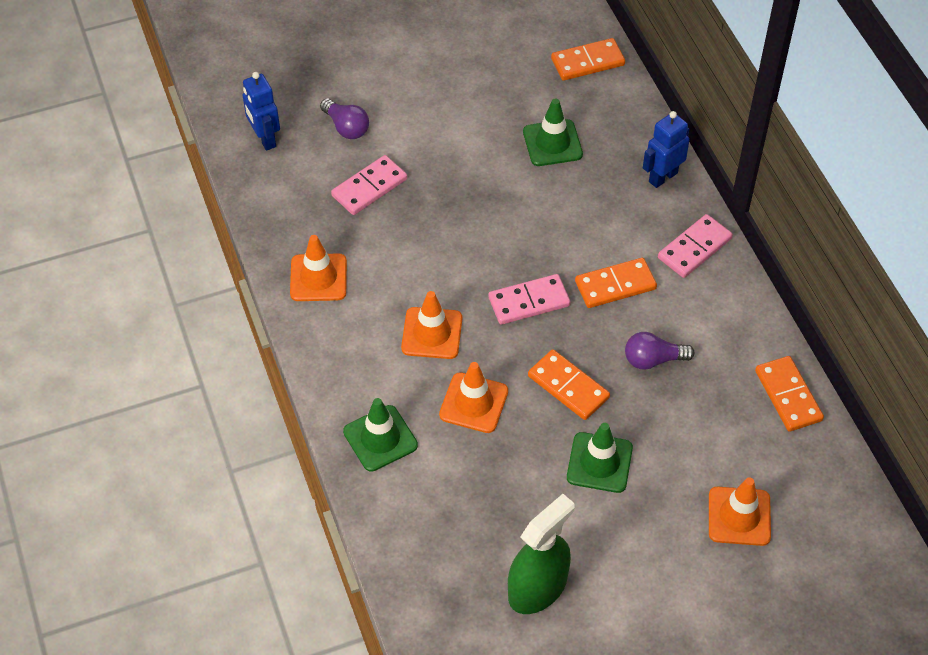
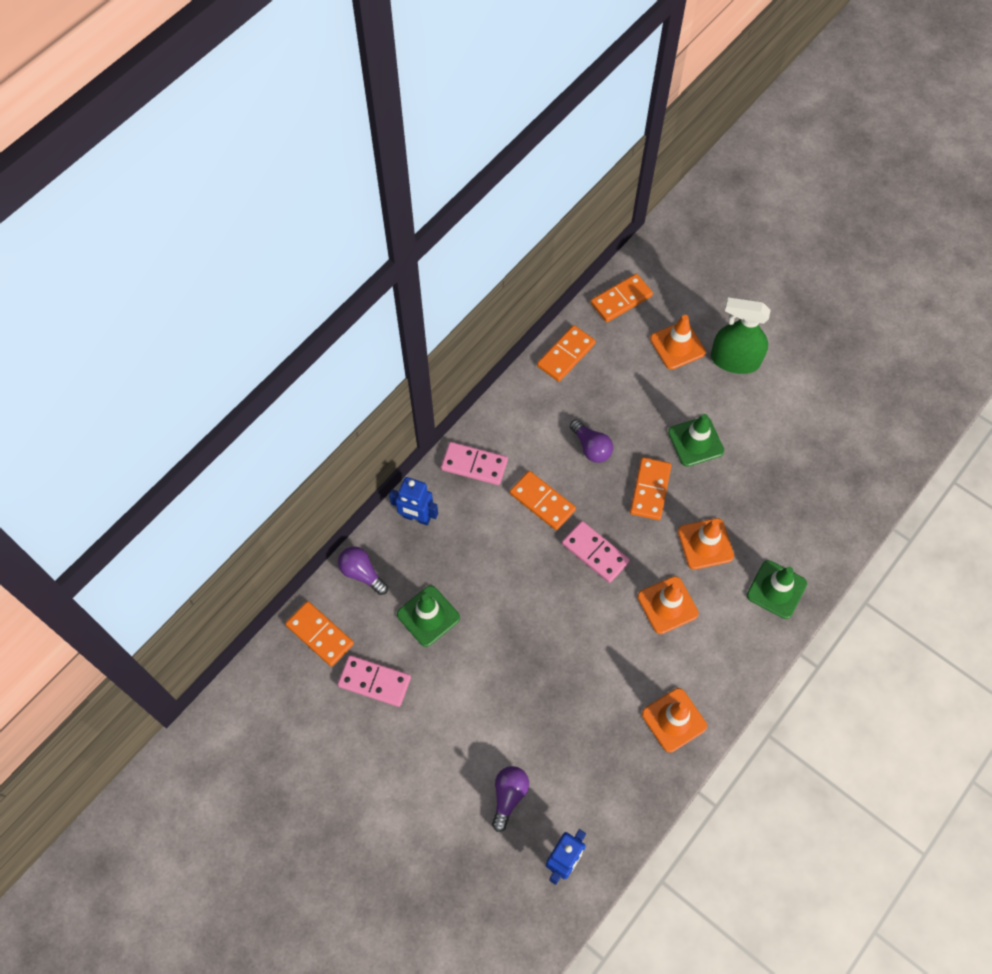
camera: 120 degrees left, 10 degrees up
pink domino [331,155,407,215] -> pink domino moved to [338,655,411,707]
green spray bottle [508,494,575,614] -> green spray bottle moved to [711,297,771,374]
none -> purple light bulb [338,547,388,595]
none -> orange domino [590,274,653,322]

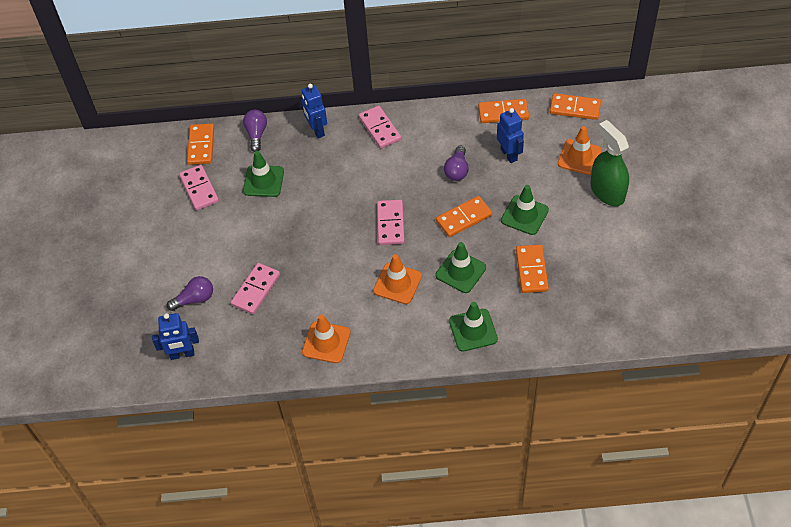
camera: 50 degrees right, 10 degrees down
orange domino [510,471,576,530] -> orange domino moved to [516,245,549,293]
orange traffic cone [678,518,734,570] -> green traffic cone [436,242,486,293]
none -> pink domino [231,263,280,314]
none -> blue robot [497,108,524,163]

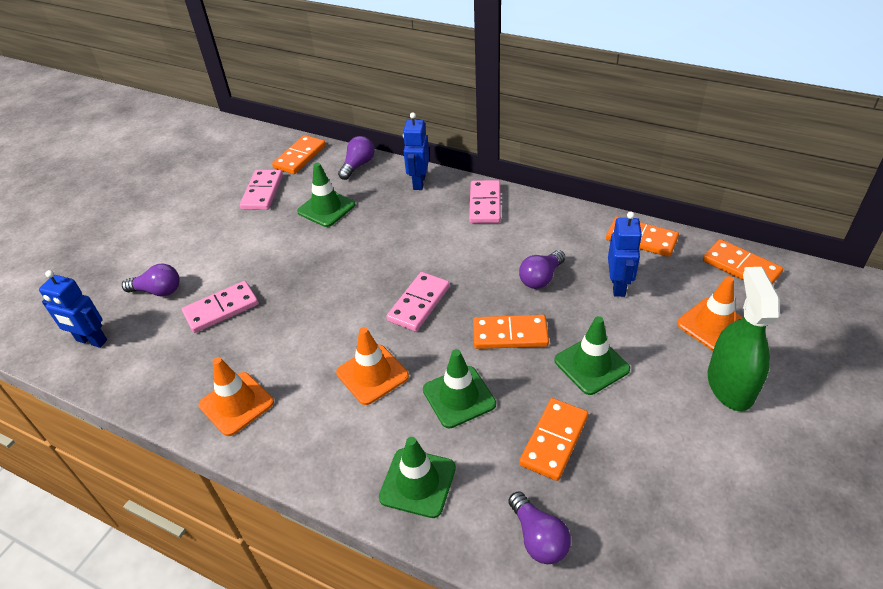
camera: 30 degrees right, 10 degrees down
none -> purple light bulb [508,491,571,564]

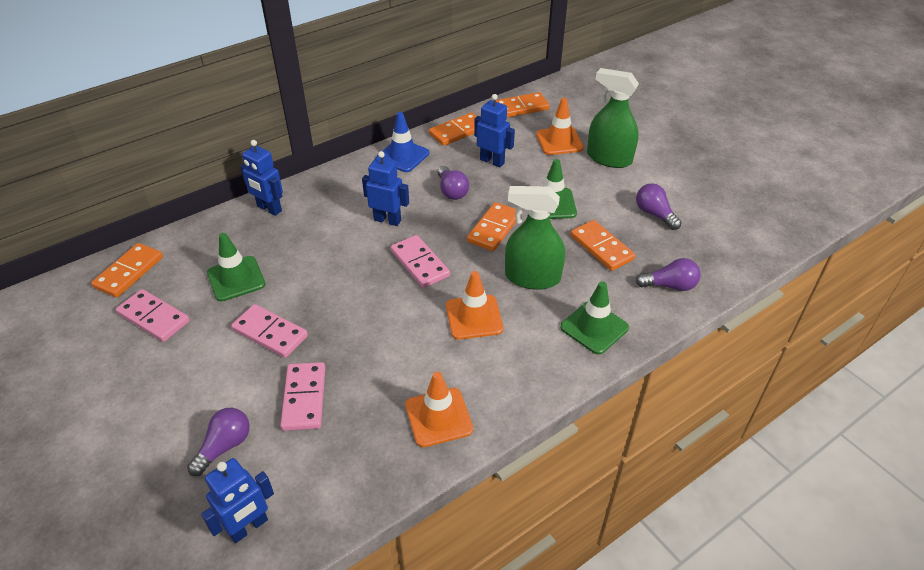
camera: 65 degrees left, 0 degrees up
orange domino [272,135,326,174] -> orange domino turned 60 degrees clockwise [91,243,163,298]
purple light bulb [338,136,375,180] -> purple light bulb moved to [636,183,682,230]
green traffic cone [423,349,496,428] -> green spray bottle [505,186,565,290]
pink domino [469,180,501,223] -> pink domino moved to [231,304,308,358]
none -> blue robot [362,151,409,226]
none -> blue traffic cone [376,112,429,172]

